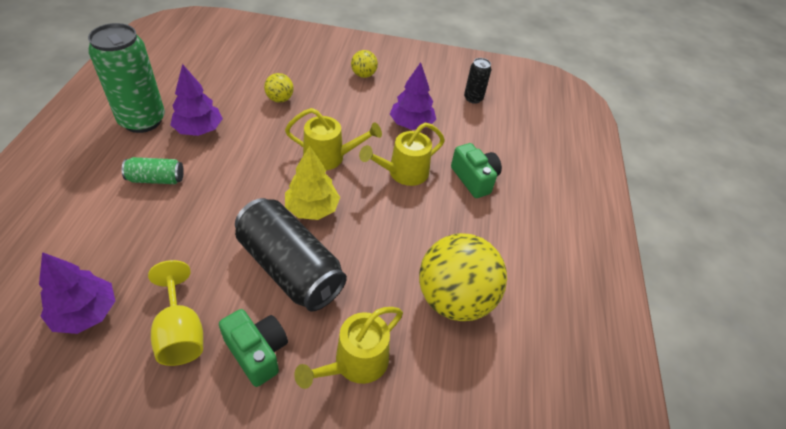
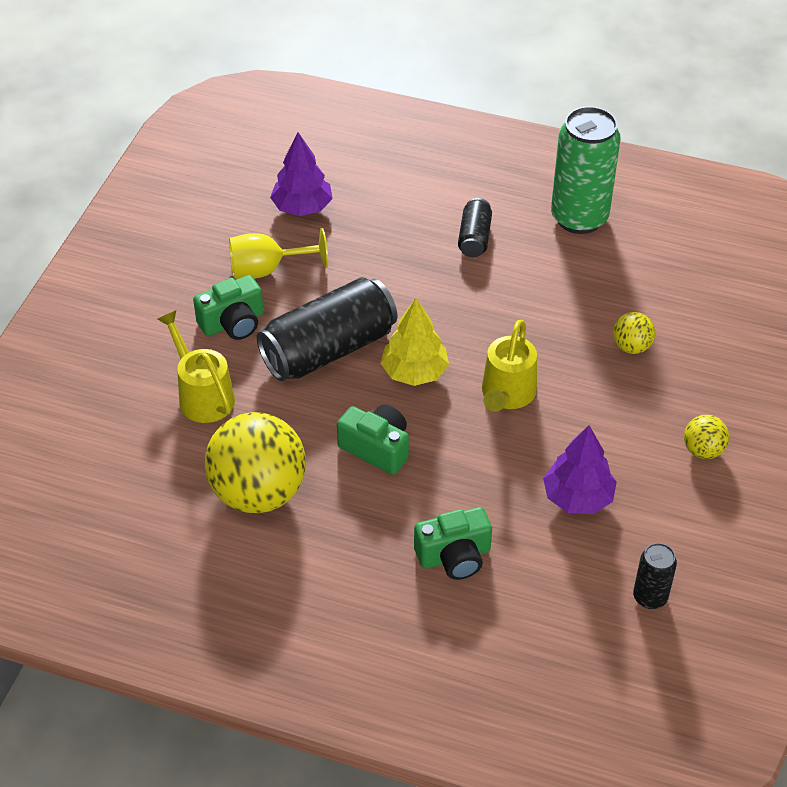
camera: 105 degrees right, 0 degrees up
green can [122,157,184,184] -> black can [458,198,492,257]
purple tree [170,64,223,136] -> none
yellow watering can [359,123,445,186] -> none
none -> green camera [337,405,409,475]

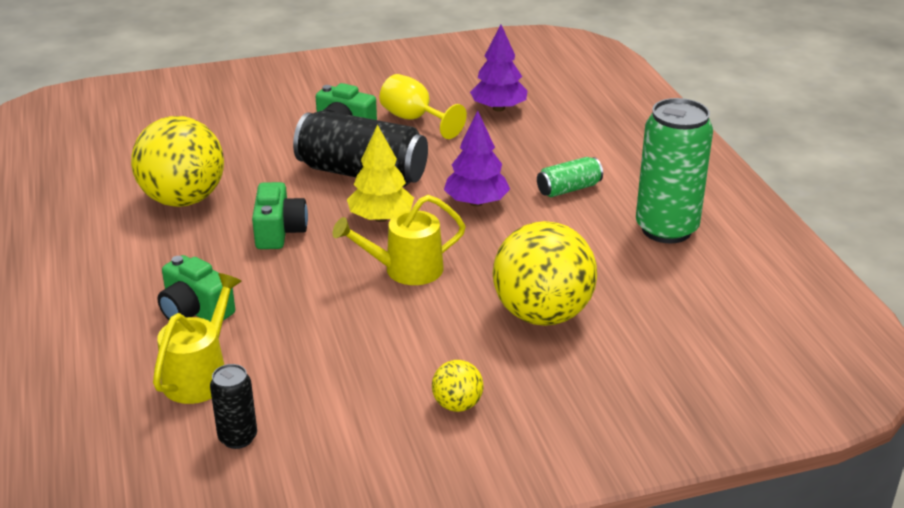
camera: 55 degrees right, 15 degrees down
yellow watering can [157,310,235,423] -> yellow watering can moved to [153,273,242,404]
black can [458,198,492,257] -> green can [537,157,603,197]
purple tree [543,425,617,514] -> purple tree moved to [444,111,510,207]
yellow ball [613,312,655,354] -> yellow ball [493,221,597,326], size x2.19

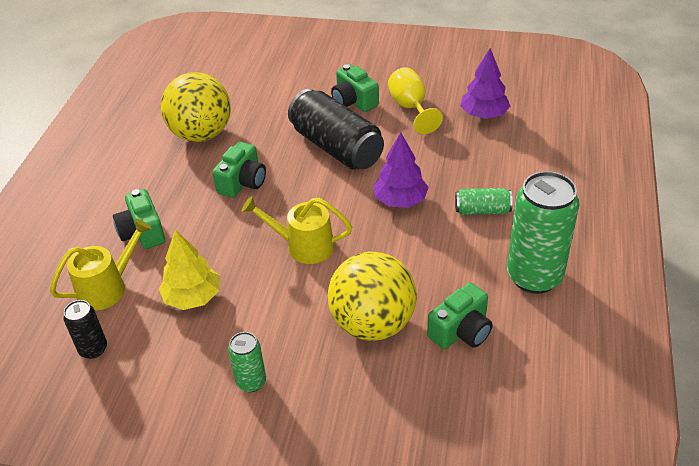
camera: 30 degrees right, 10 degrees up
yellow tree [347,125,414,222] -> yellow tree moved to [159,230,220,310]
yellow ball [432,360,483,412] -> green can [228,332,266,392]
none -> green camera [427,283,493,349]

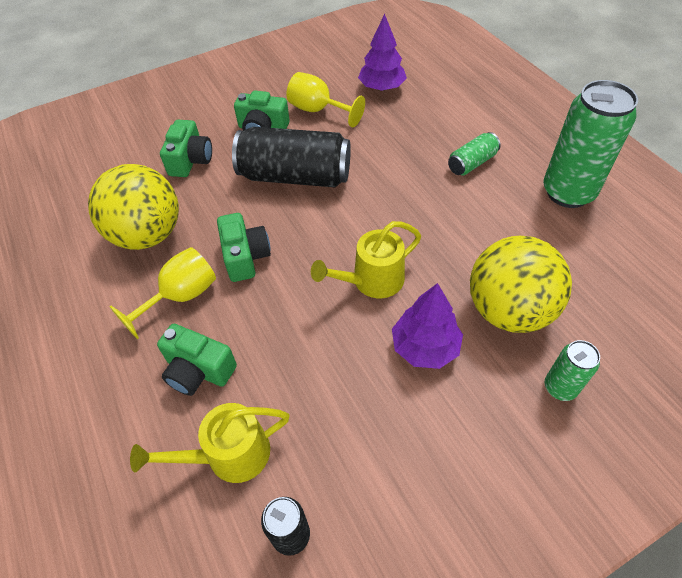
camera: 40 degrees left, 10 degrees up
yellow watering can [50,219,151,311] -> yellow watering can turned 120 degrees counterclockwise [130,403,290,483]
yellow tree [159,230,220,310] -> none
green can [228,332,266,392] -> green can moved to [545,340,600,401]
purple tree [373,132,429,208] -> purple tree moved to [392,283,463,369]
green camera [427,283,493,349] -> green camera moved to [160,120,212,177]
none -> yellow goblet [110,247,216,339]

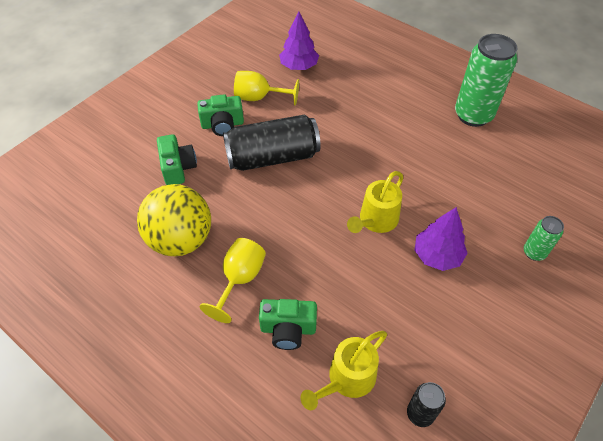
camera: 25 degrees left, 0 degrees up
green camera [217,213,271,282] -> none
green can [448,132,501,176] -> none
yellow ball [470,236,572,333] -> none

